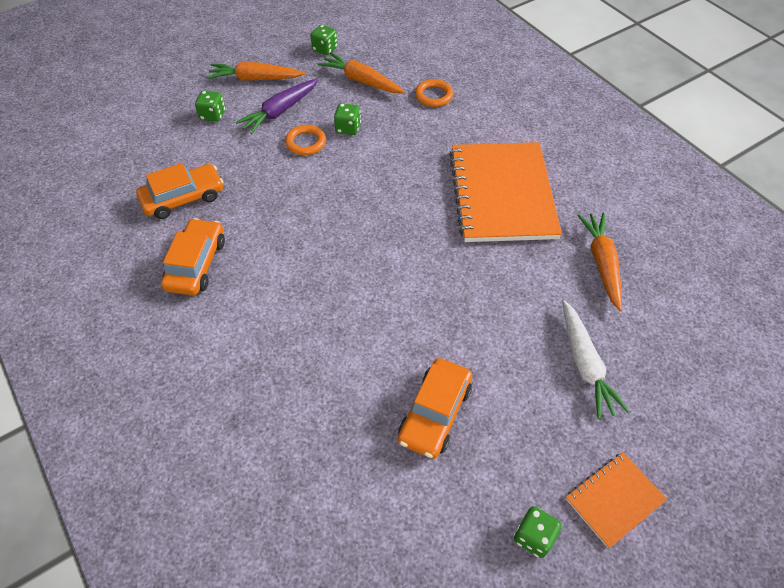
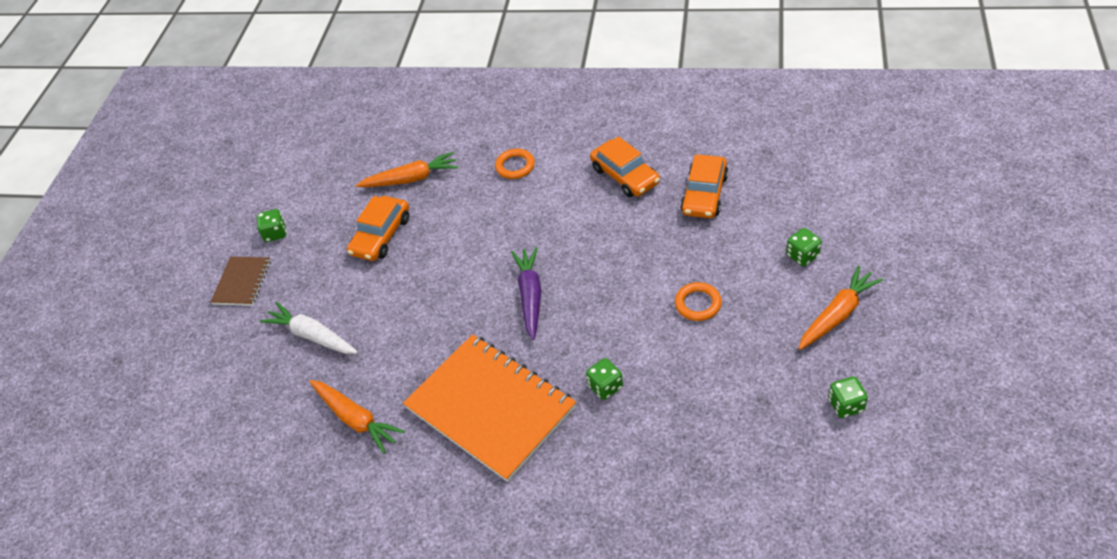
camera: 140 degrees right, 5 degrees down
purple carrot [235,78,319,134] -> purple carrot moved to [511,247,541,340]
orange carrot [318,53,405,93] -> orange carrot moved to [356,152,458,187]
green dice [334,103,361,135] -> green dice moved to [586,358,623,400]
orange car [398,358,472,459] -> orange car turned 135 degrees counterclockwise [347,196,409,261]
orange ring [415,79,453,107] -> orange ring moved to [495,149,535,179]
orange notebook [566,452,667,548] -> brown notebook [211,257,271,306]

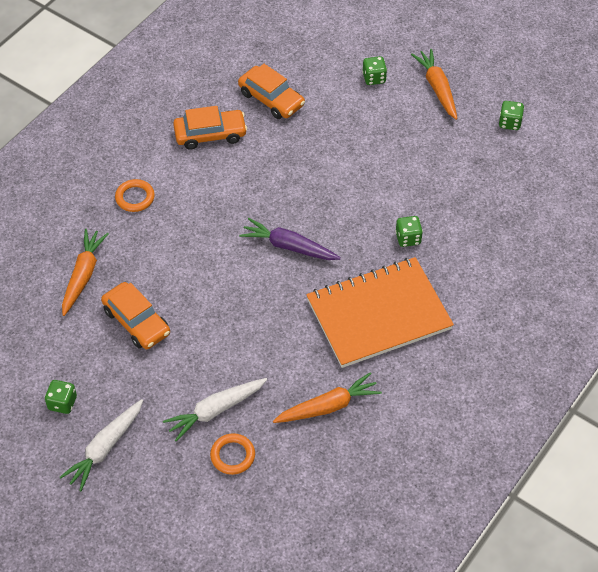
camera: 70 degrees left, 5 degrees up
brown notebook [211,257,271,306] -> white carrot [60,399,143,491]
orange ring [675,282,722,321] -> orange ring moved to [210,433,255,475]

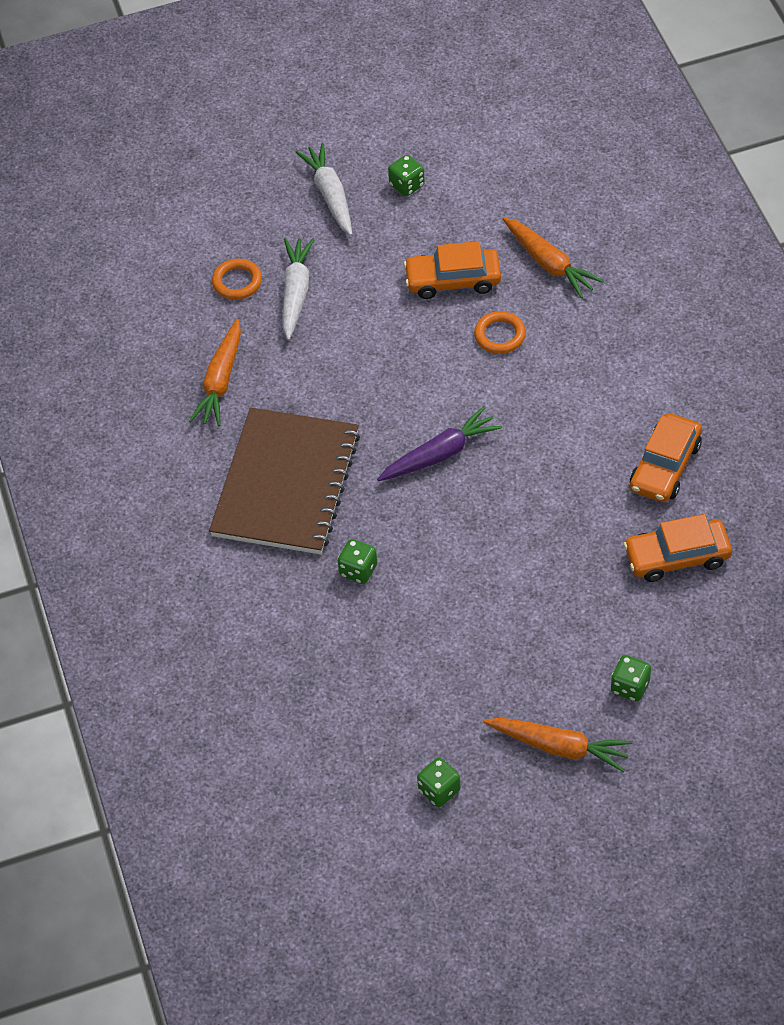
camera: 130 degrees right, 0 degrees up
orange ring [115,179,155,212] -> orange ring moved to [474,311,526,354]
orange notebook [306,257,454,368] -> brown notebook [209,408,360,554]

